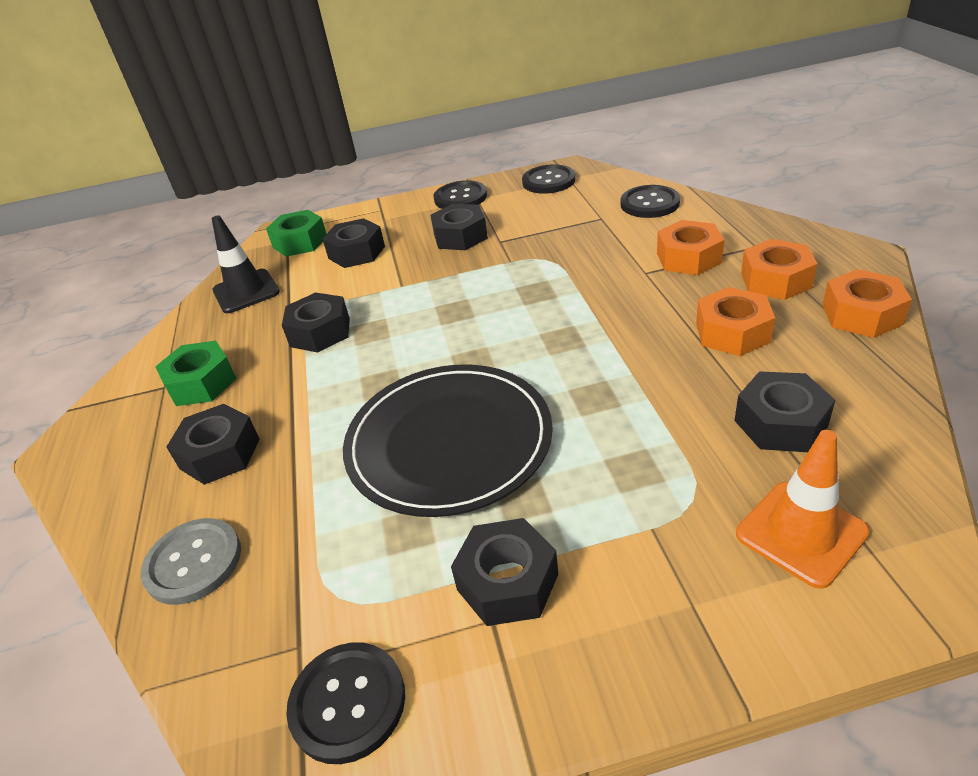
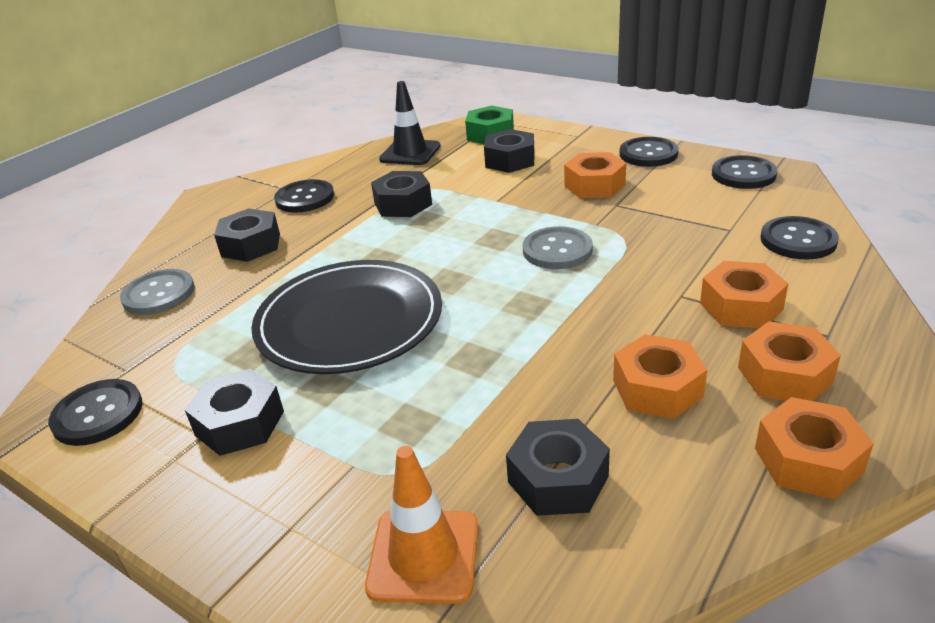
camera: 45 degrees right, 5 degrees down
green nut [155,341,237,406] -> black button [274,179,334,213]
black nut [430,204,488,250] -> orange nut [564,152,626,198]
none -> grey button [523,226,593,269]

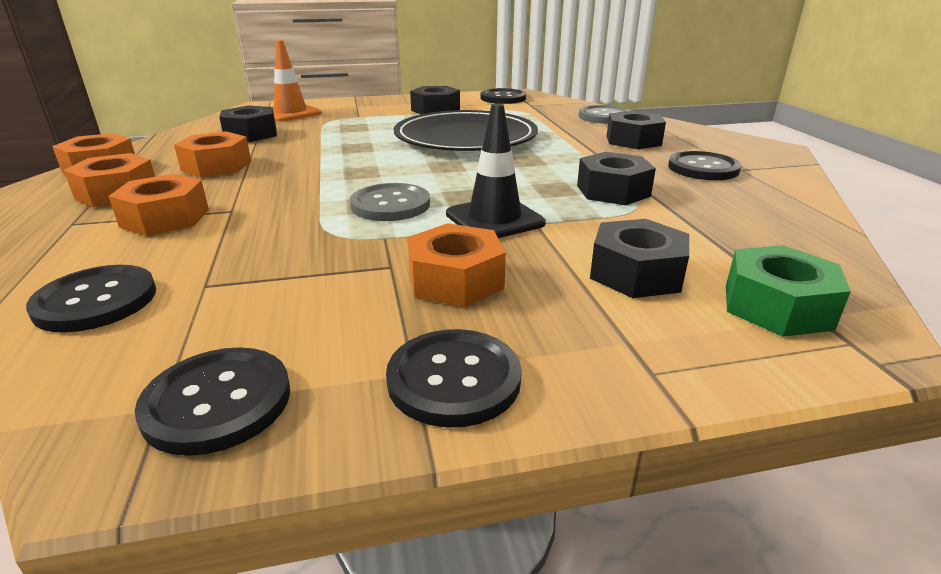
camera: 130 degrees right, 5 degrees down
black traffic cone [379,81,441,165] -> black traffic cone moved to [446,103,546,238]

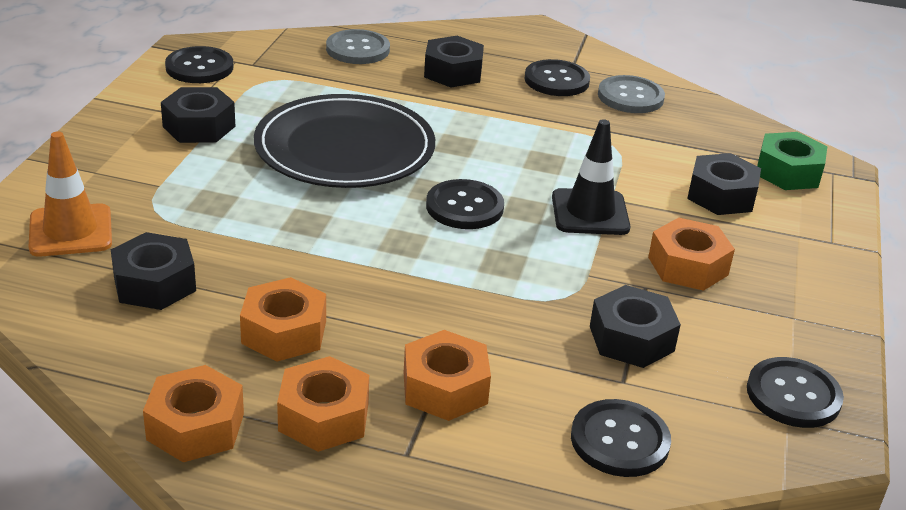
camera: 65 degrees left, 5 degrees up
grey button [350,183,430,221] -> grey button moved to [598,75,665,113]
black button [386,329,522,428] -> black button moved to [426,179,504,229]
black nut [577,152,656,205] -> black nut moved to [590,285,681,368]

